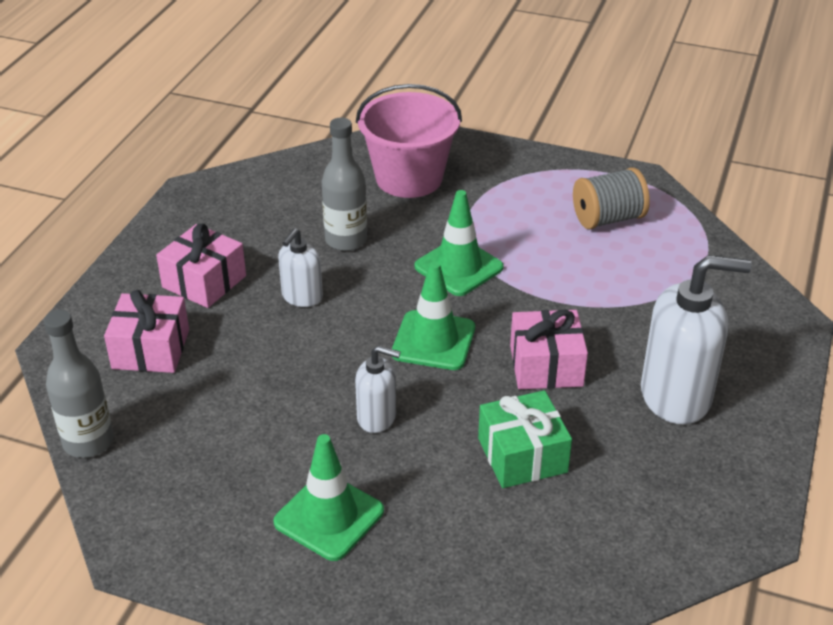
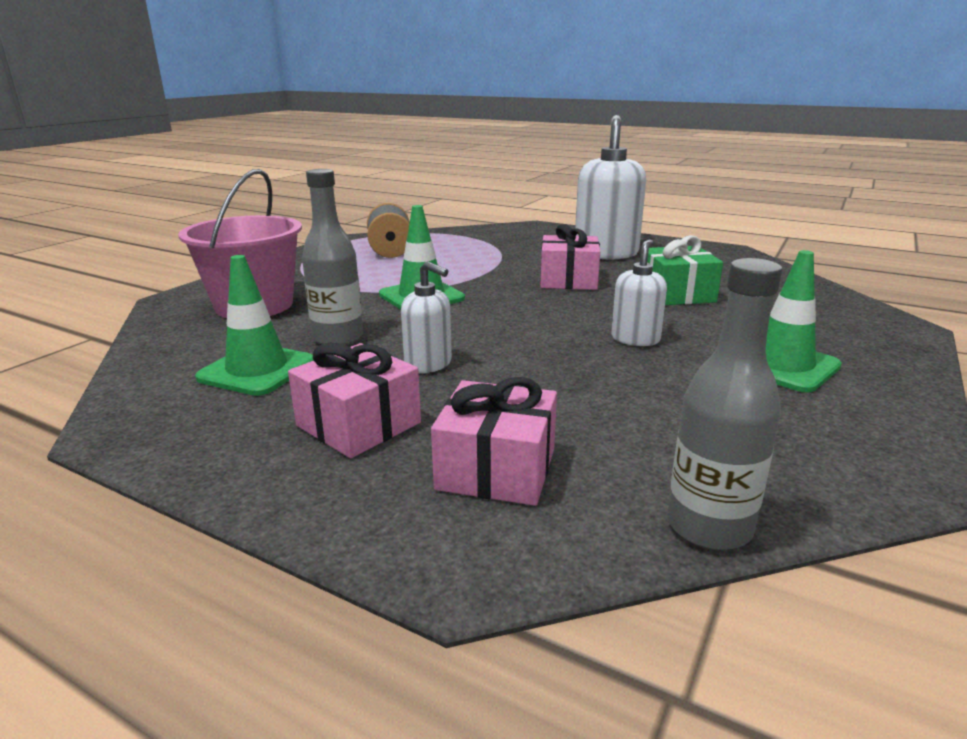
camera: 80 degrees left, 15 degrees down
green traffic cone [392,261,475,370] -> green traffic cone moved to [195,255,314,396]

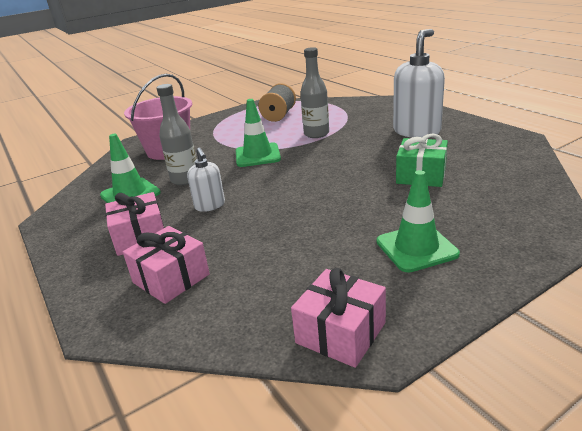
camera: 30 degrees right, 5 degrees up
pink gift [540,224,600,290] -> pink gift moved to [291,268,386,368]
white soap dispenser [611,239,667,346] -> none
grey bottle [667,258,782,550] -> grey bottle moved to [300,47,329,138]

